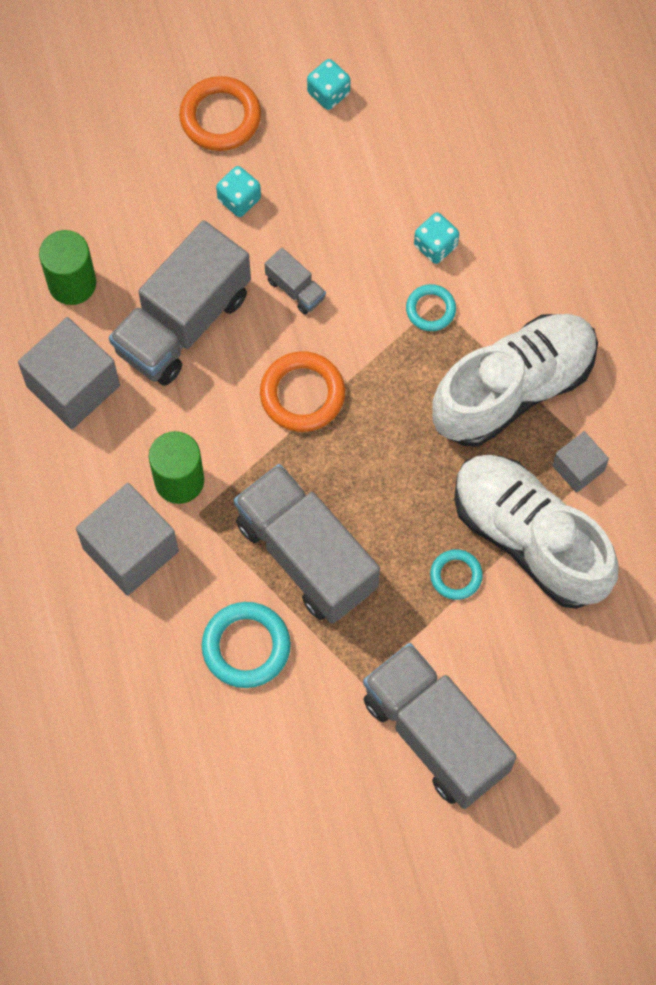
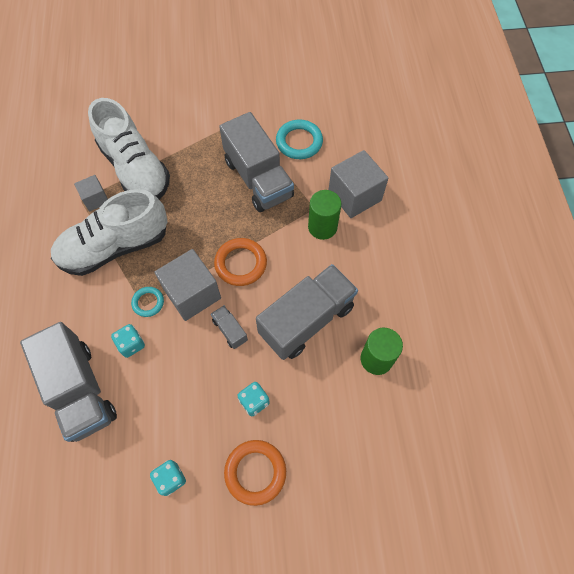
camera: 170 degrees left, 5 degrees down
grey cube [18,317,120,429] -> grey cube moved to [154,249,221,321]
grey truck [363,643,516,809] -> grey truck moved to [20,322,117,442]
turquoise ring [430,549,483,600] -> none

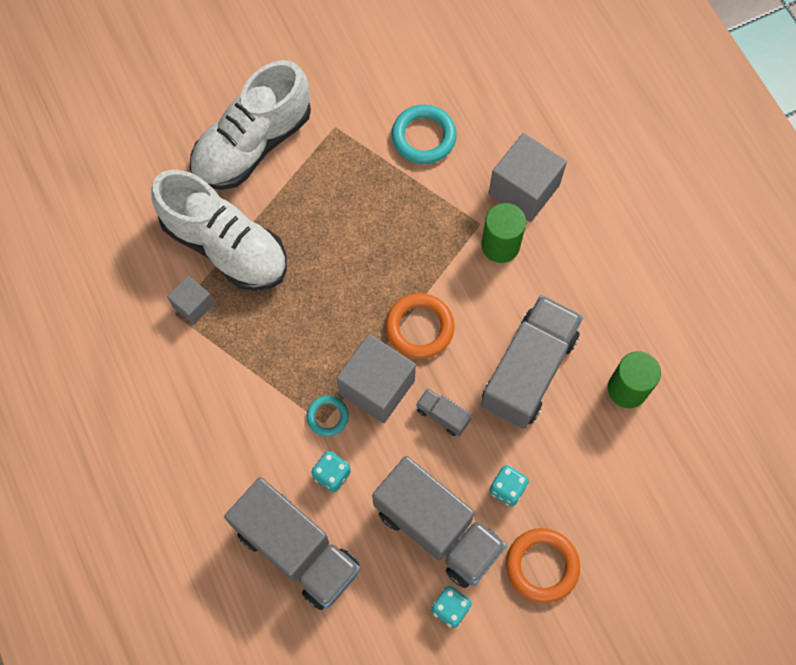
camera: 20 degrees left, 5 degrees up
white shoe [51,189,167,276] -> white shoe moved to [190,60,311,190]
grey truck [219,112,294,212] -> grey truck moved to [372,456,507,588]

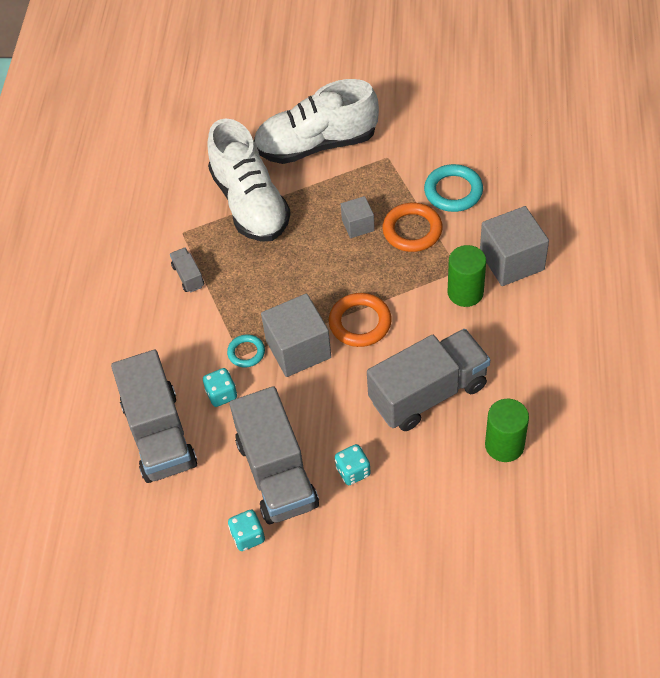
camera: 35 degrees right, 15 degrees down
grey cube [167,276,214,325] -> grey cube moved to [341,196,375,238]
grey truck [416,388,472,436] -> grey truck moved to [170,248,204,293]
orange ring [506,528,580,603] -> orange ring moved to [383,203,443,252]

